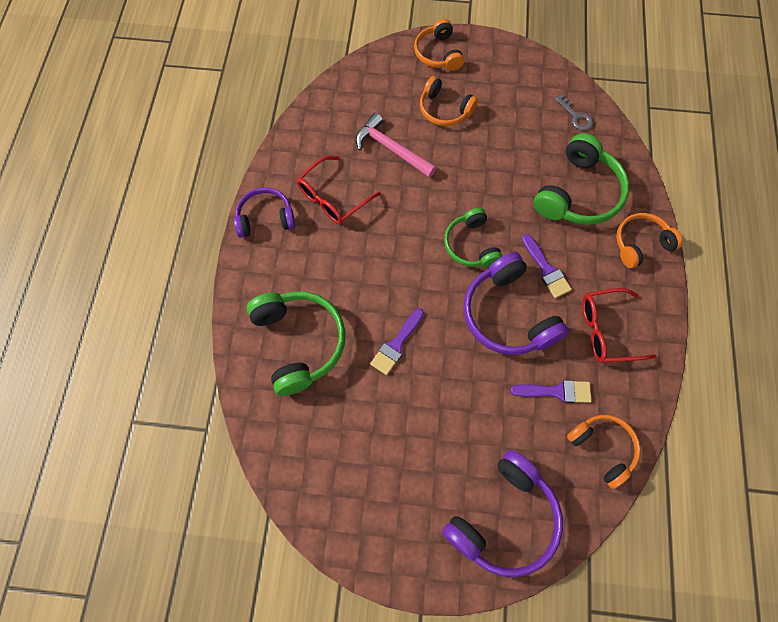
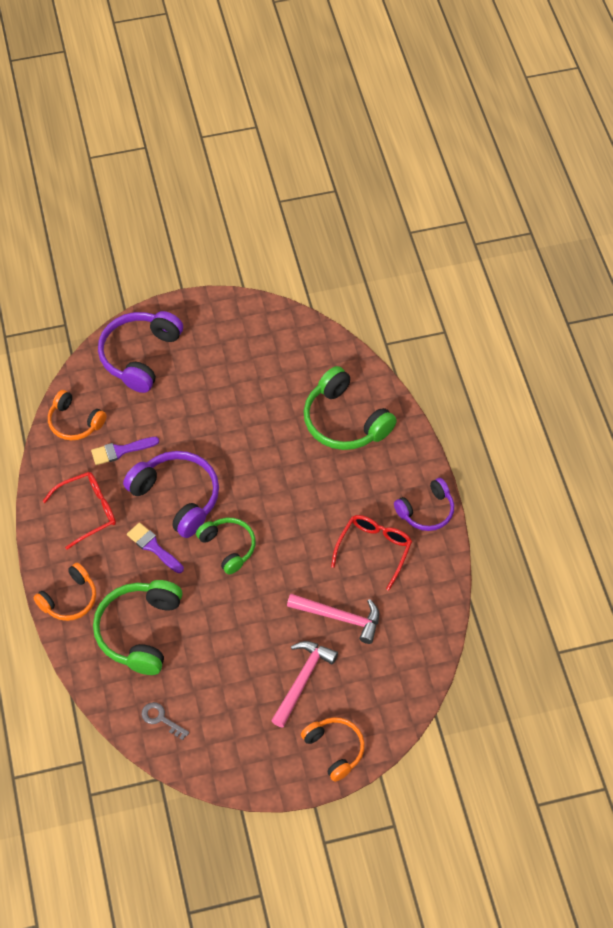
camera: 160 degrees right, 10 degrees down
purple brush [370,308,424,375] -> none
orange headphones [420,76,478,126] -> pink hammer [271,641,338,728]

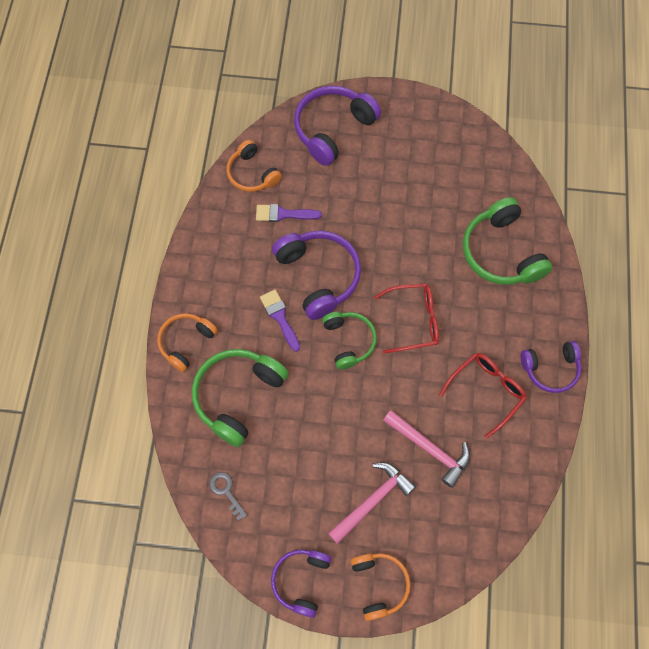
camera: 20 degrees right, 10 degrees up
orange headphones [33,563,96,621] -> orange headphones turned 150 degrees clockwise [157,313,218,372]
red glasses [42,472,116,549] -> red glasses moved to [374,284,439,354]
none -> purple headphones [271,549,332,618]

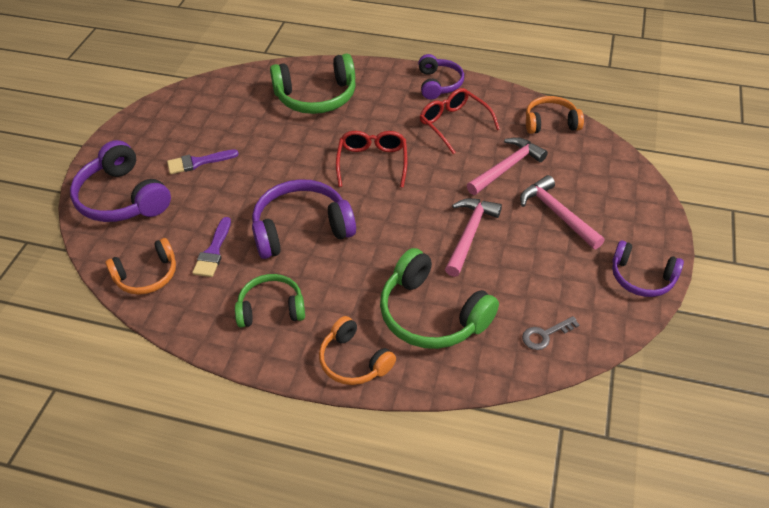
camera: 80 degrees left, 20 degrees down
purple brush [260,289,300,352] -> purple brush moved to [167,149,239,174]
green headphones [322,312,377,369] -> green headphones moved to [235,274,305,328]
orange headphones [350,553,411,621] -> orange headphones moved to [526,96,584,134]
none -> pink hammer [445,198,502,277]

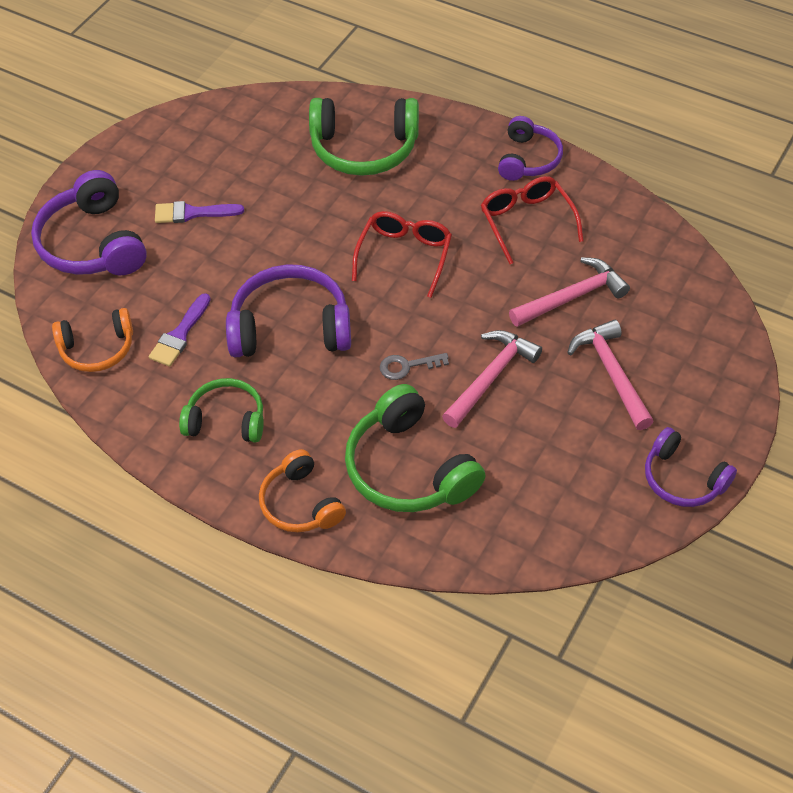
camera: 15 degrees right, 5 degrees up
grey key [522,316,579,350] -> grey key moved to [380,353,449,380]
orange headphones [526,96,584,134] -> none

